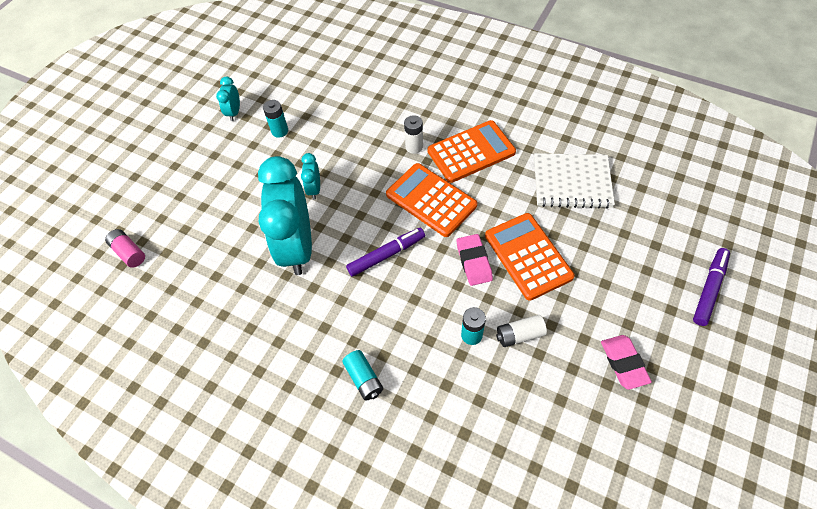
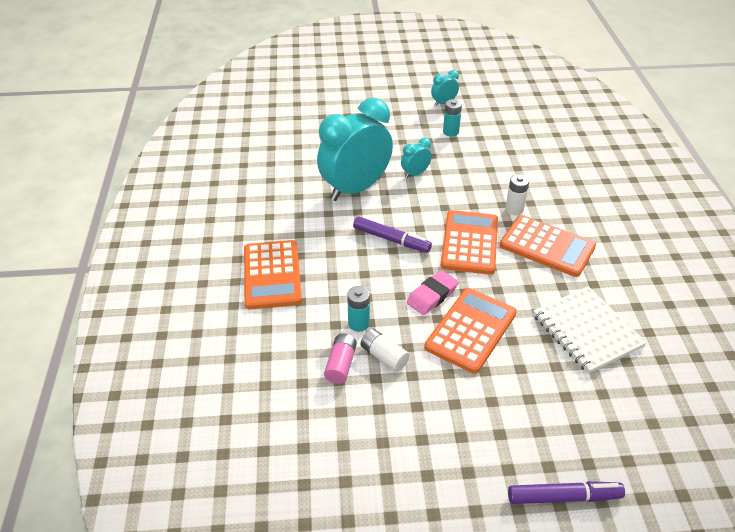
camera: 55 degrees right, 15 degrees down
pink battery [105,229,145,268] -> pink battery moved to [324,334,357,384]
turquoise battery [342,350,383,401] -> orange calculator [244,240,302,309]
pink eraser [601,335,652,390] -> none

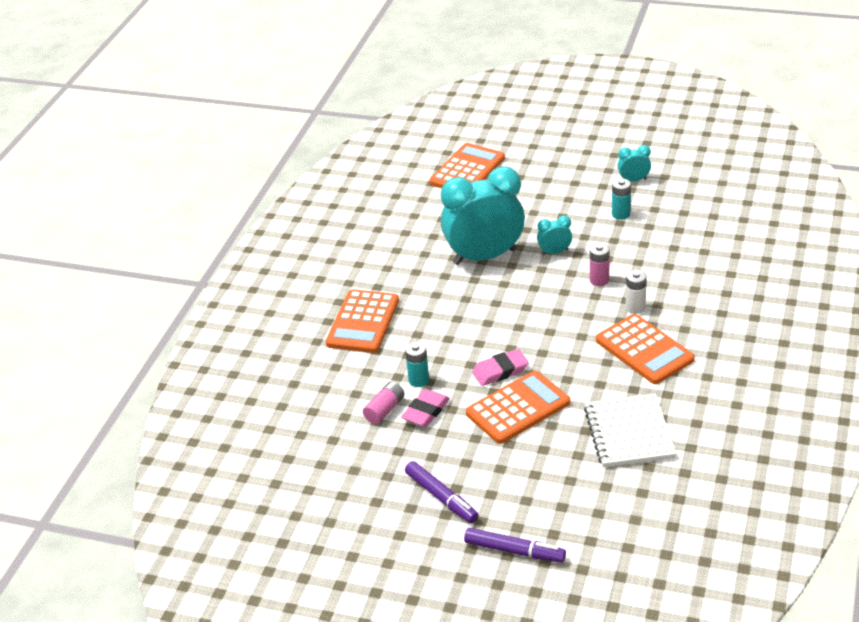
camera: 25 degrees right, 5 degrees down
purple marker [353,217,432,252] -> purple marker moved to [405,461,479,523]
white battery [361,329,409,372] -> pink eraser [401,389,450,427]
orange calculator [441,210,498,275] -> orange calculator moved to [429,143,505,188]
none -> pink battery [590,243,610,286]

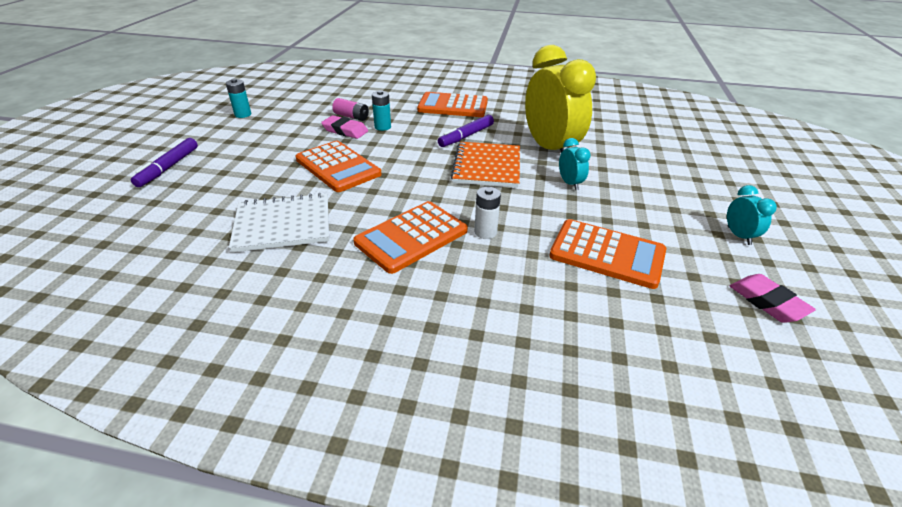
camera: 80 degrees right, 0 degrees up
purple marker [405,461,479,523] -> purple marker moved to [438,115,494,147]
orange calculator [429,143,505,188] -> orange calculator moved to [549,219,666,289]
turquoise clock [441,166,525,265] -> yellow clock [525,45,596,153]
pink eraser [472,349,529,386] -> pink eraser moved to [730,274,816,323]
pink battery [590,243,610,286] -> none
turquoise battery [612,178,631,220] -> turquoise battery moved to [226,79,251,118]
none -> orange notebook [451,142,520,188]

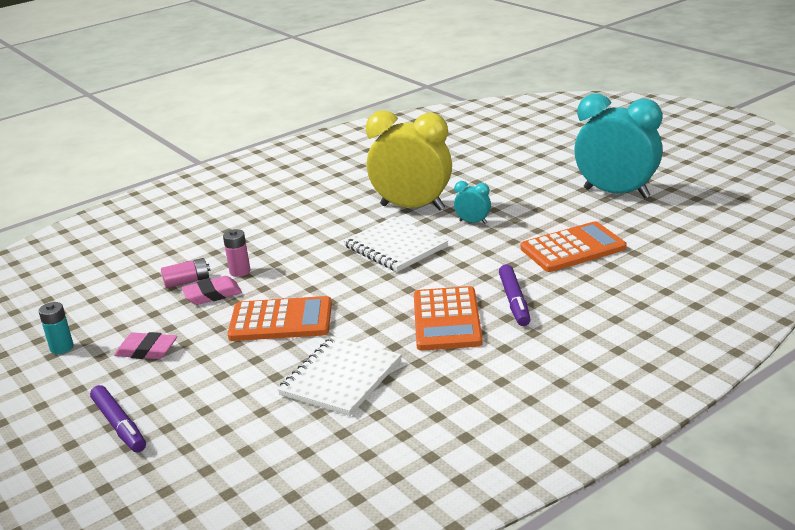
camera: 45 degrees left, 10 degrees down
turquoise battery [372,90,391,131] -> pink battery [223,229,250,277]
orange calculator [417,92,488,117] -> none
purple marker [438,115,494,147] -> purple marker moved to [499,265,531,326]
orange notebook [451,142,520,188] -> white notebook [343,216,448,272]
white battery [474,187,501,239] -> none
turquoise clock [727,185,777,245] -> turquoise clock [574,93,663,198], size x2.36
pink eraser [730,274,816,323] -> pink eraser moved to [114,332,177,359]

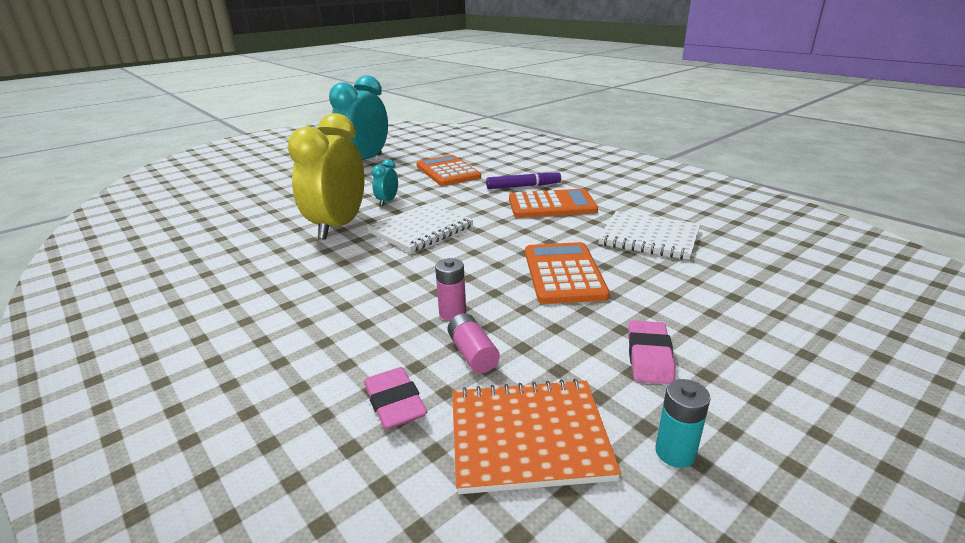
camera: 95 degrees left, 0 degrees up
purple marker [90,385,146,452] -> none
pink eraser [181,276,242,305] -> pink eraser moved to [364,367,427,430]
none -> orange notebook [452,379,621,494]

